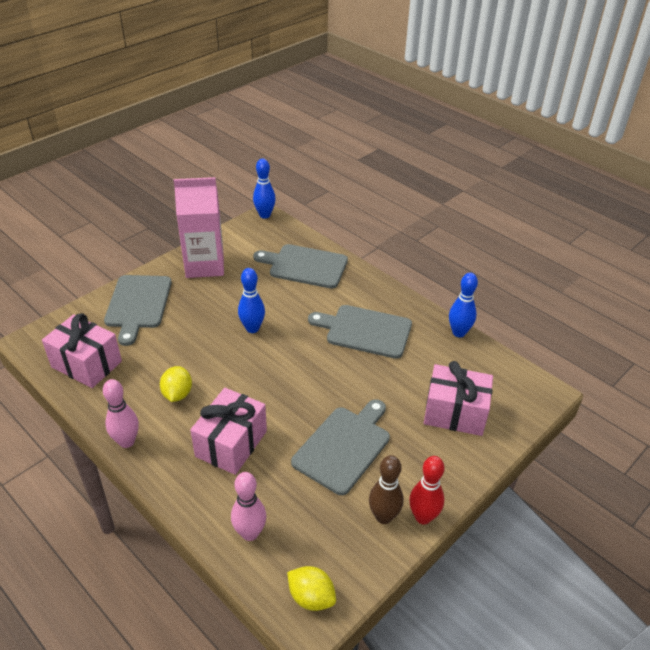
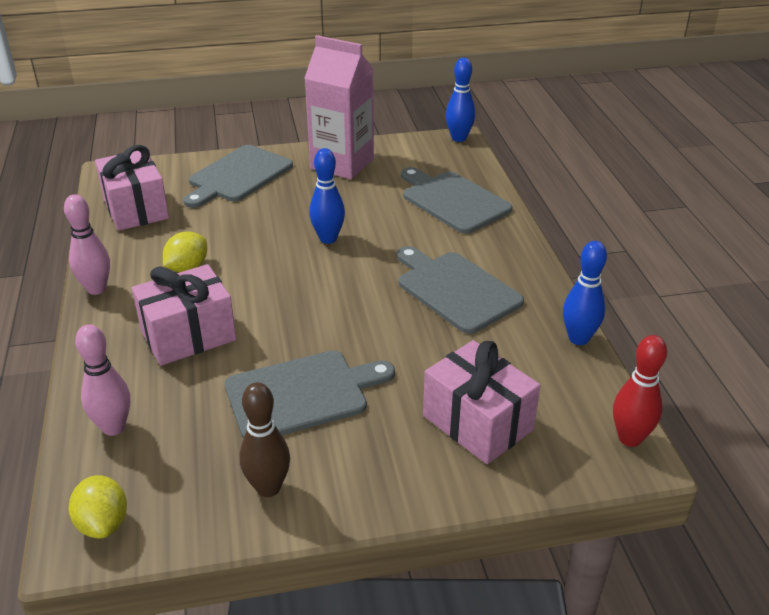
camera: 35 degrees right, 5 degrees down
red bowling pin [409,456,445,524] -> red bowling pin moved to [613,335,667,447]

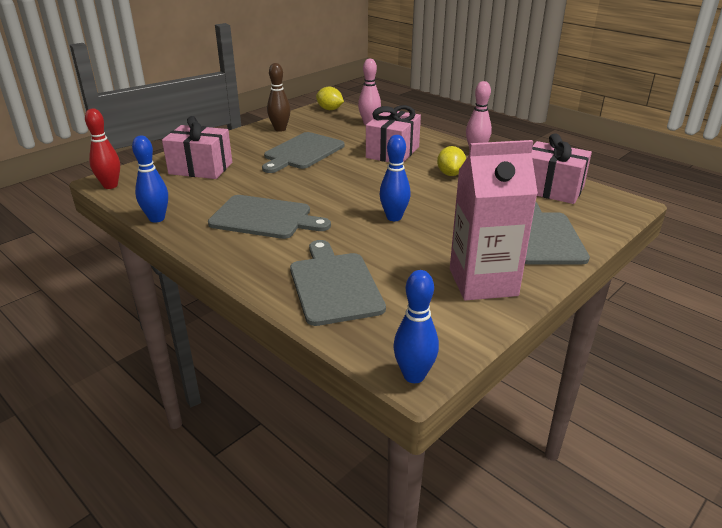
camera: 145 degrees right, 5 degrees down
grey cutting board [401,167,512,234] -> grey cutting board turned 120 degrees counterclockwise [290,240,386,326]

